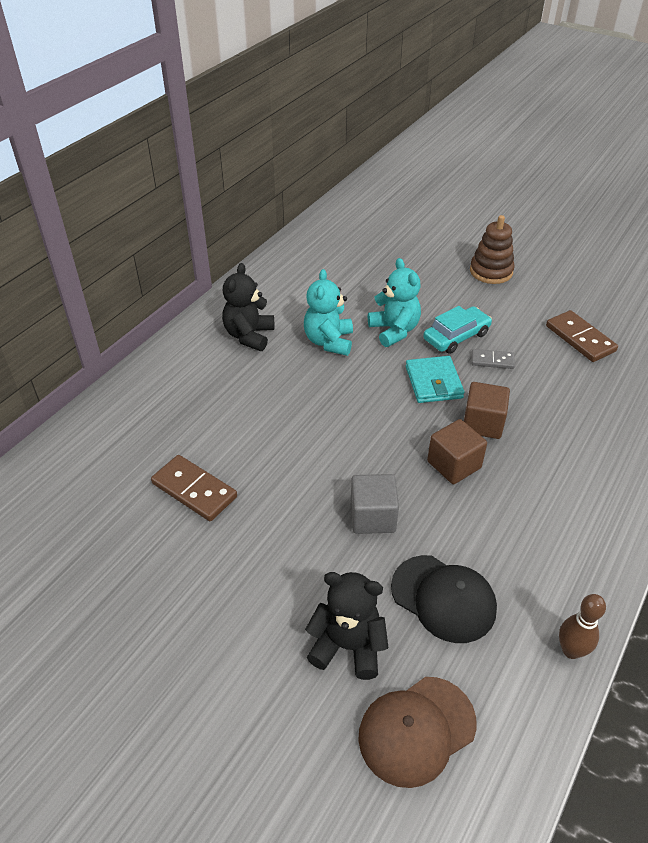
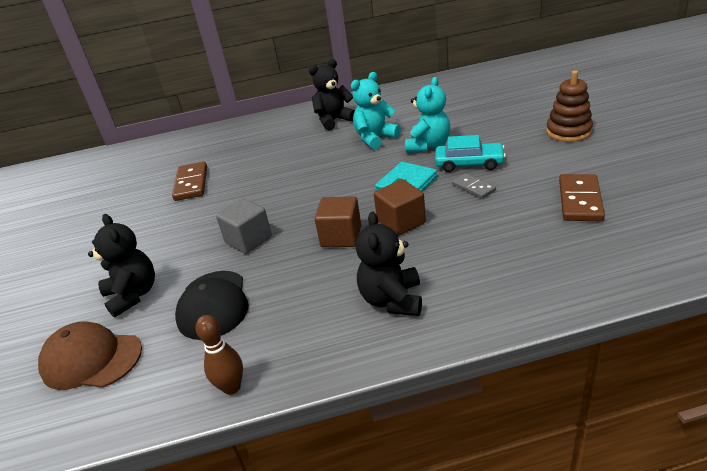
camera: 50 degrees right, 10 degrees down
none -> black teddy bear [356,211,422,316]

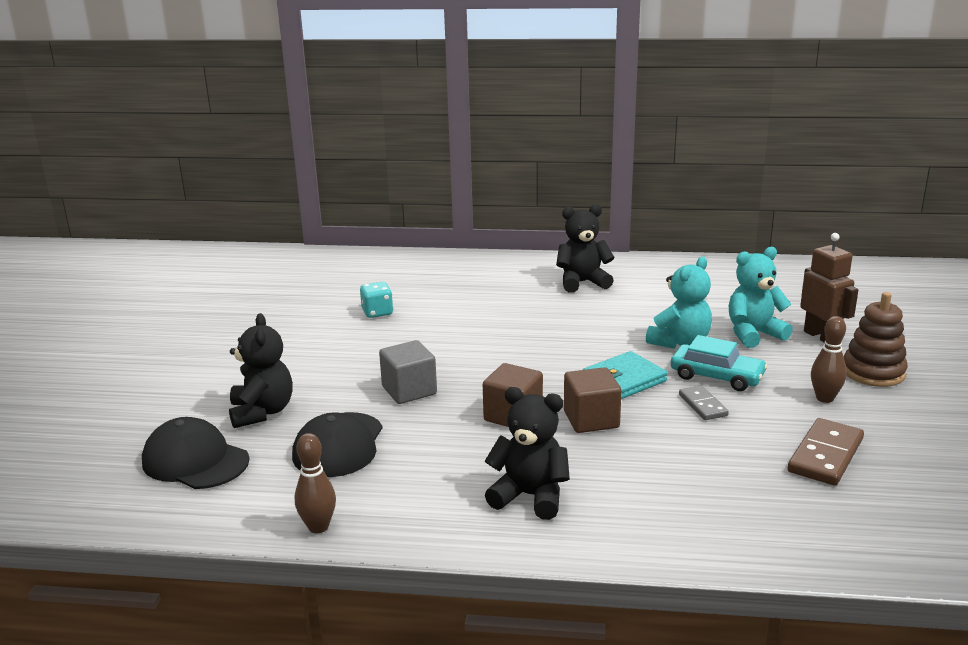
camera: 15 degrees right, 10 degrees down
brown cap [38,321,142,390] -> black cap [142,417,249,489]
brown domino [172,162,207,201] -> turquoise dice [360,282,393,318]
turquoise teddy bear [351,72,401,149] -> turquoise teddy bear moved to [729,247,793,348]
black teddy bear [356,211,422,316] -> black teddy bear turned 90 degrees clockwise [485,387,570,520]
none -> brown robot [800,233,858,343]
none -> brown bowling pin [811,316,847,403]

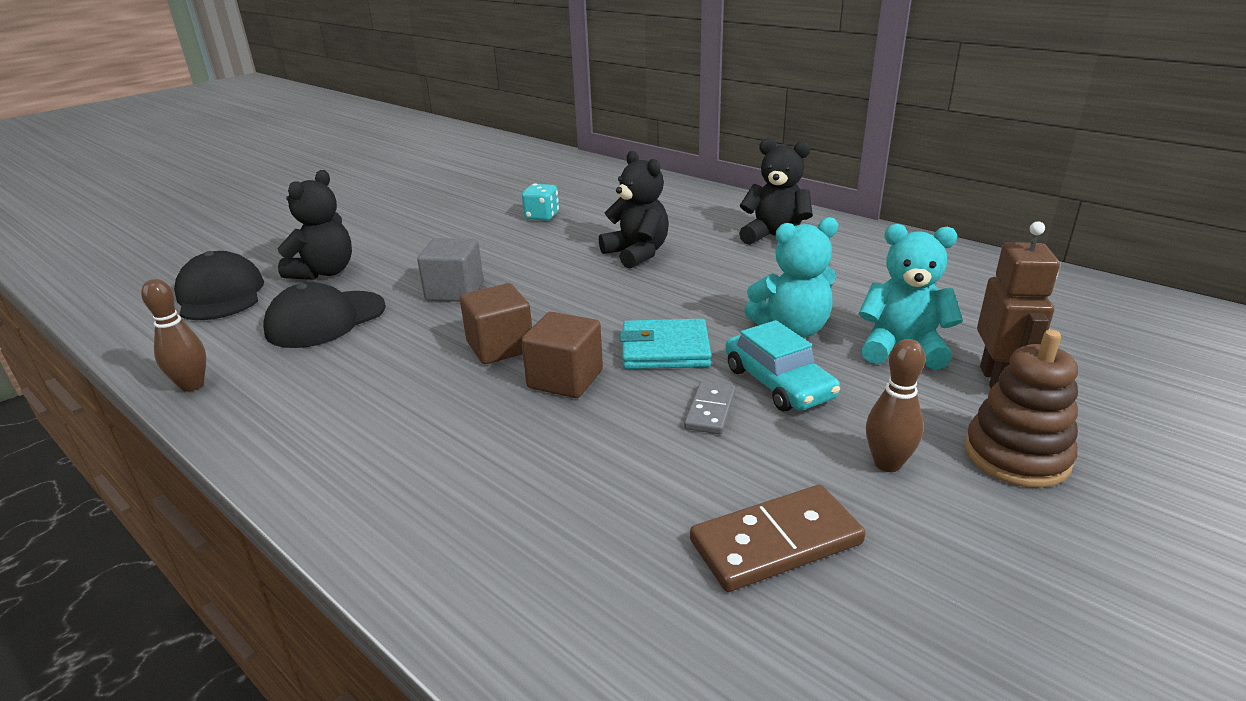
camera: 35 degrees right, 5 degrees up
black teddy bear [485,387,570,520] -> black teddy bear moved to [599,151,669,269]

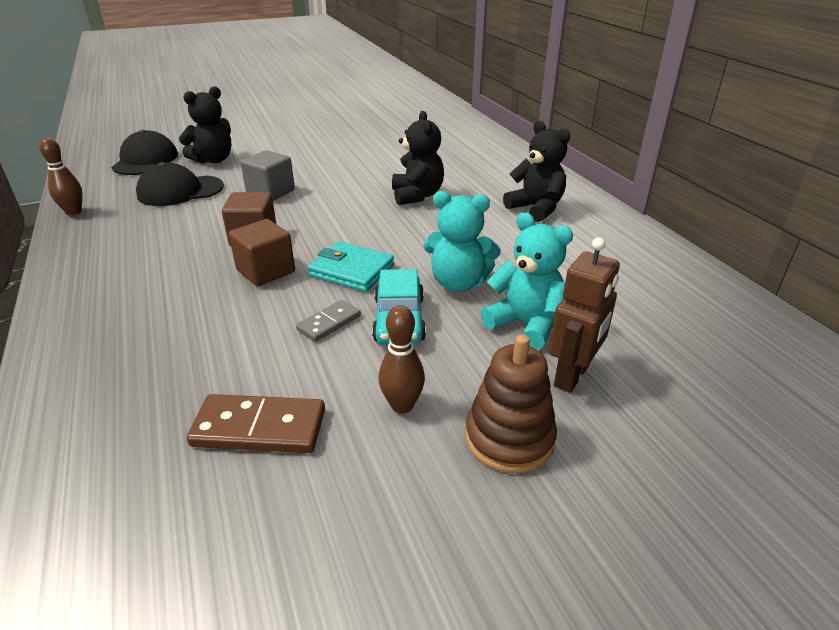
camera: 25 degrees right, 5 degrees up
turquoise dice [522,183,559,221] -> none

